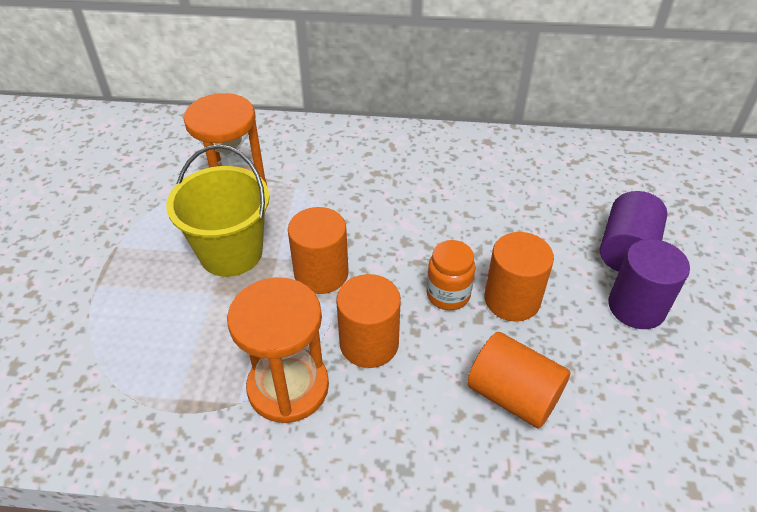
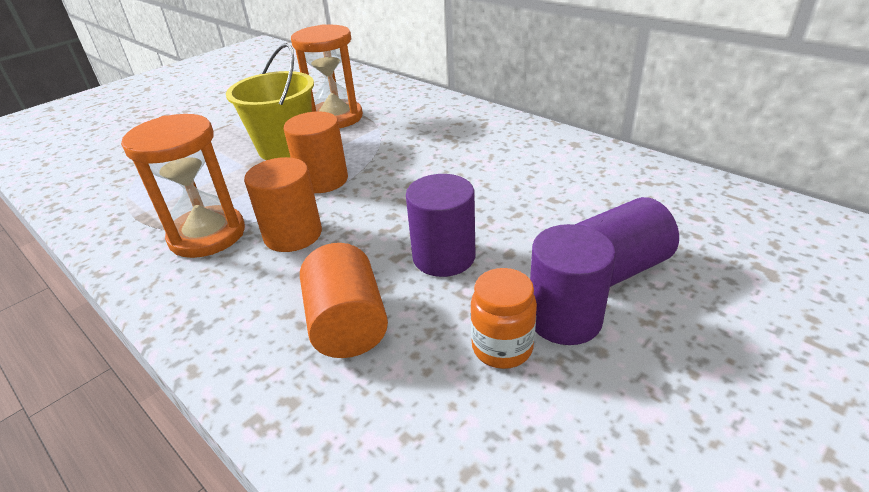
camera: 40 degrees right, 10 degrees down
orange jar [426,240,475,310] -> orange jar moved to [470,268,537,369]
orange cylinder [484,232,554,322] -> purple cylinder [406,174,475,277]

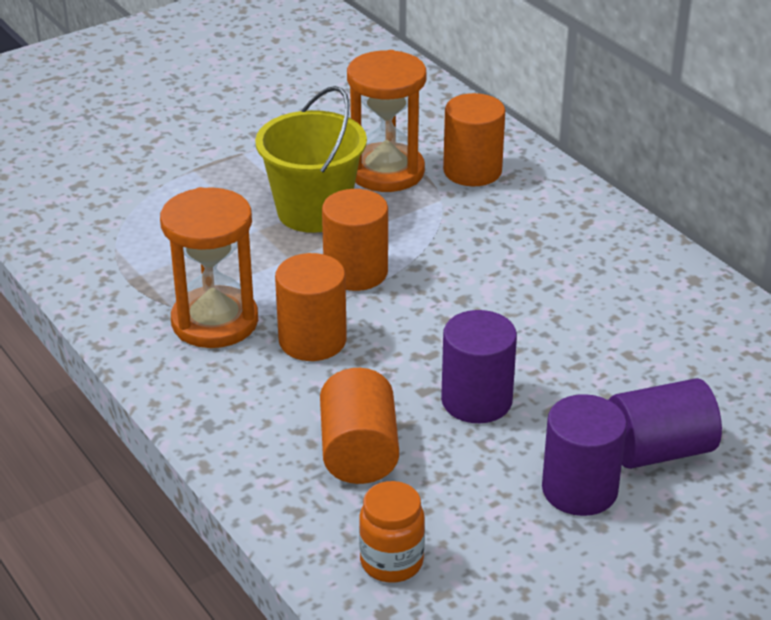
camera: 10 degrees right, 0 degrees up
orange jar [470,268,537,369] -> orange jar moved to [359,481,425,583]
none -> orange cylinder [443,93,505,186]

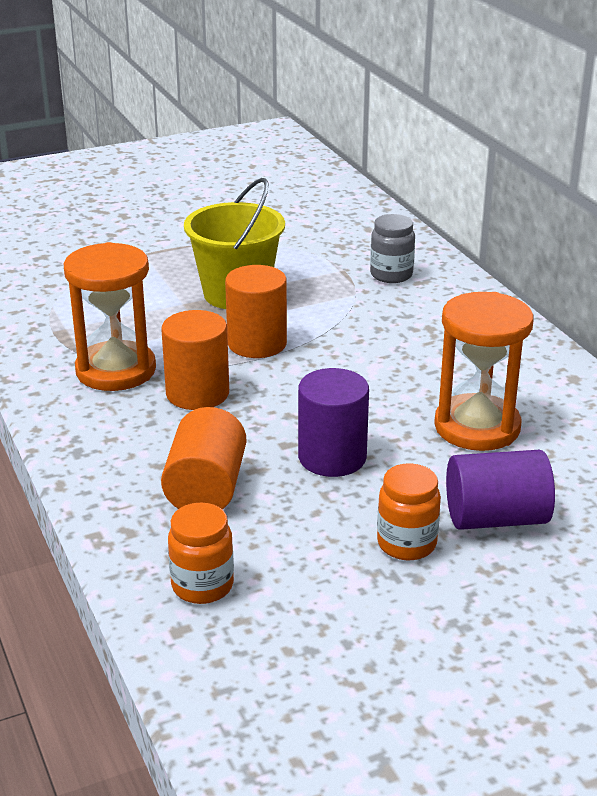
camera: 10 degrees right, 5 degrees down
orange hourglass [347,50,426,192] -> orange hourglass moved to [434,292,534,451]
orange cylinder [443,93,505,186] -> grey jar [370,214,415,283]
purple cylinder [542,394,627,516] -> orange jar [377,464,441,560]

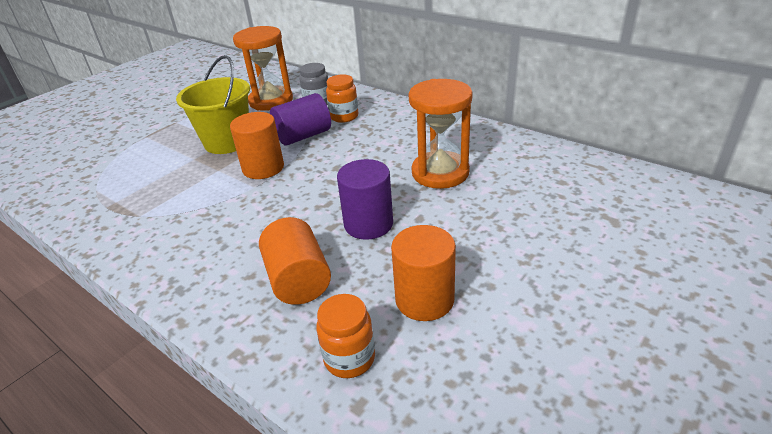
camera: 25 degrees left, 5 degrees up
orange hourglass [64,242,156,391] -> orange hourglass moved to [233,26,293,111]
orange cylinder [161,310,229,410] -> orange cylinder moved to [391,225,456,321]
orange jar [377,464,441,560] -> orange jar moved to [326,74,359,123]
purple cylinder [446,450,555,530] -> purple cylinder moved to [270,93,331,145]

